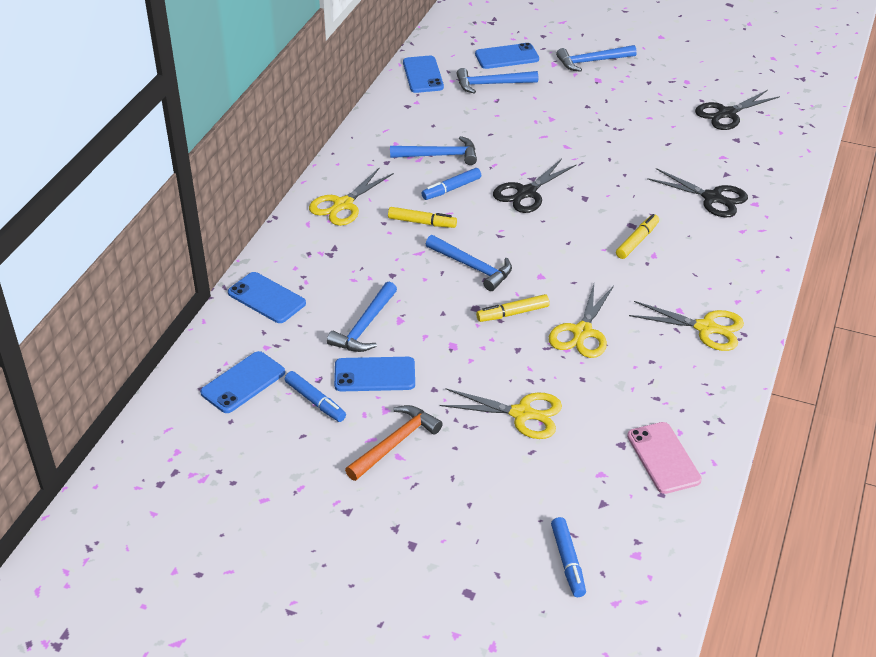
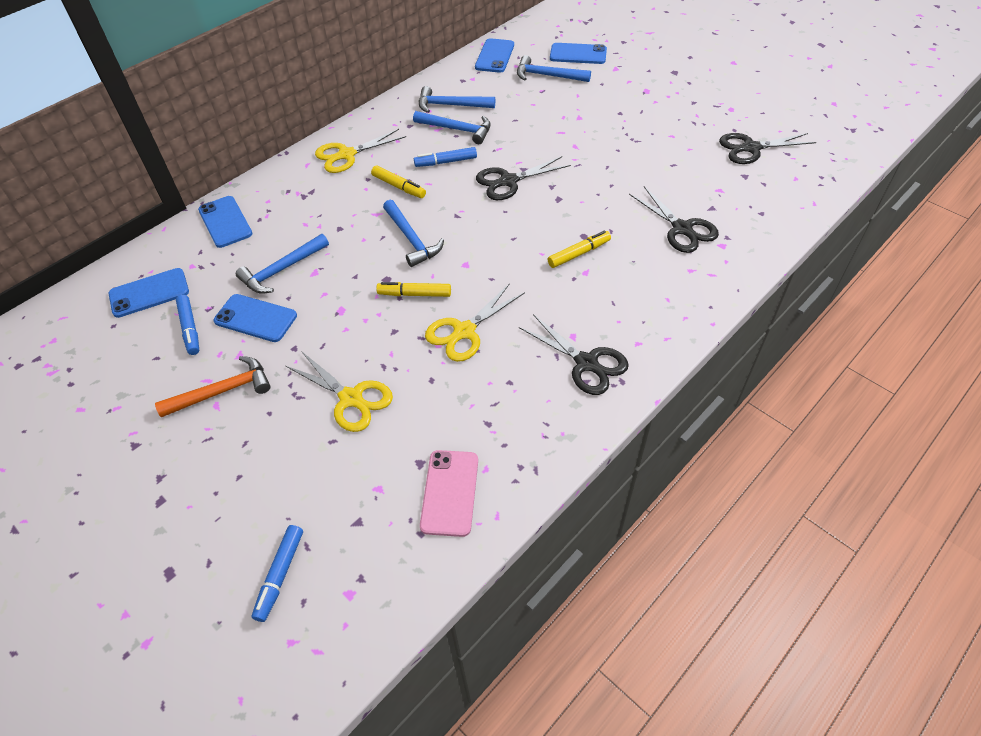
camera: 25 degrees right, 10 degrees up
blue hammer [556,45,637,72] -> blue hammer moved to [419,86,495,113]
yellow scissors [629,301,744,351] -> black scissors [519,314,629,395]

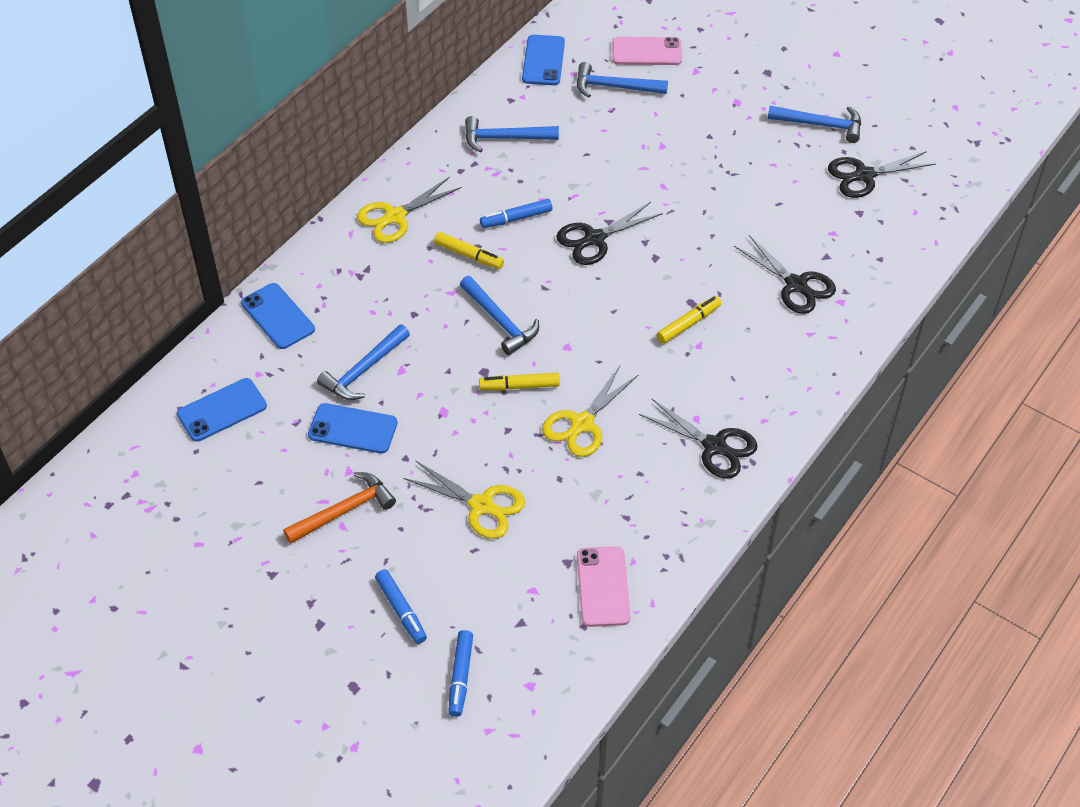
camera: 10 degrees left, 0 degrees up
blue marker [176,295,199,355] -> blue marker moved to [375,569,427,644]
blue hammer [413,111,491,144] -> blue hammer moved to [767,106,861,143]
blue phone [550,43,607,64] -> pink phone [612,37,682,65]

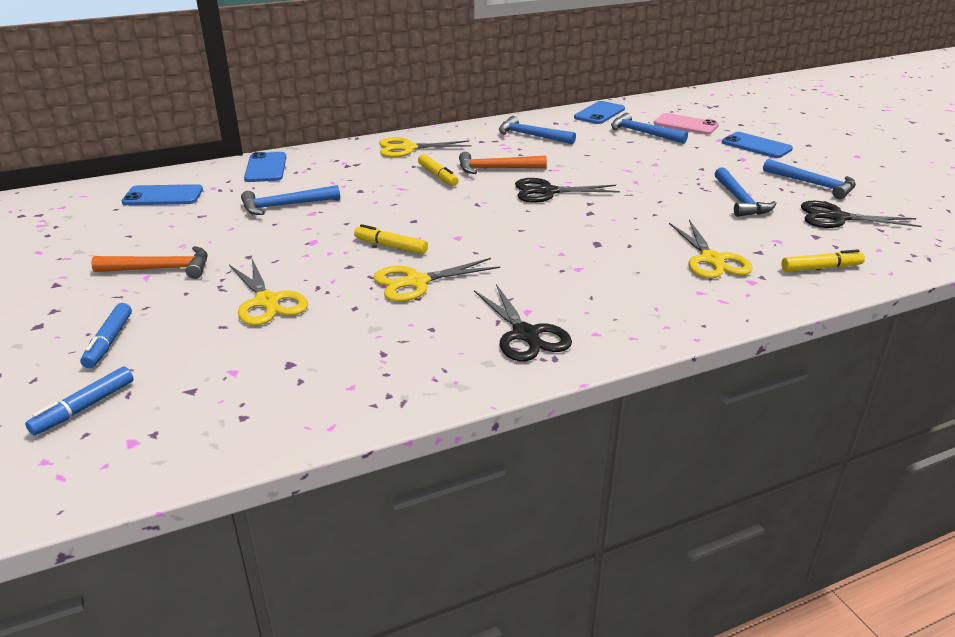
camera: 30 degrees right, 20 degrees down
blue phone [308,403,397,454] -> blue phone moved to [722,132,793,158]
blue hammer [460,276,539,355] -> blue hammer moved to [715,167,777,217]
blue marker [480,199,553,228] -> orange hammer [459,152,547,174]
pink phone [577,546,631,627] -> none
yellow marker [657,296,721,344] -> yellow marker moved to [781,249,865,272]
black scissors [734,235,836,314] -> yellow scissors [669,220,753,279]

